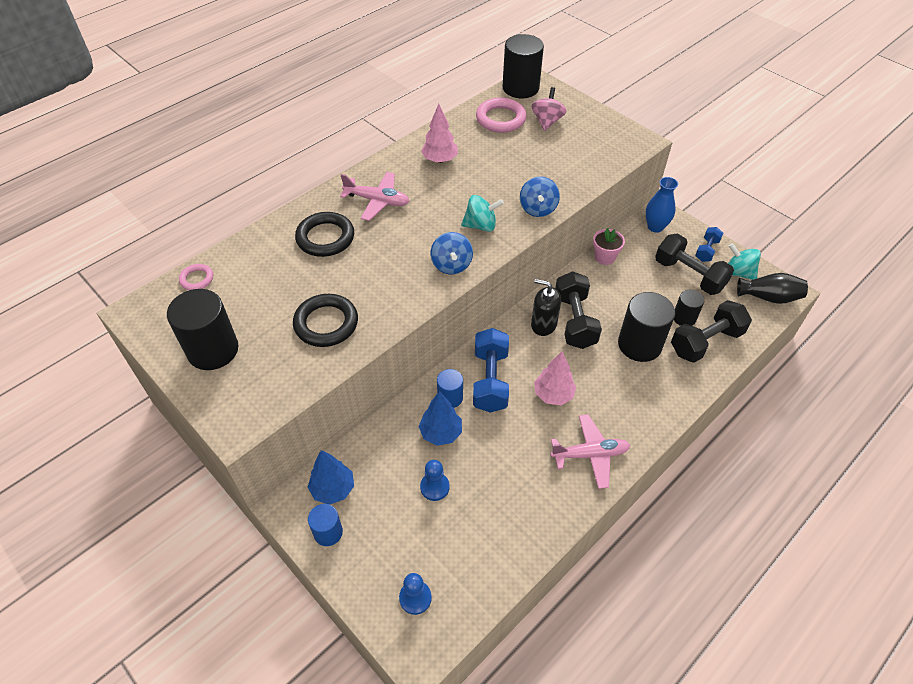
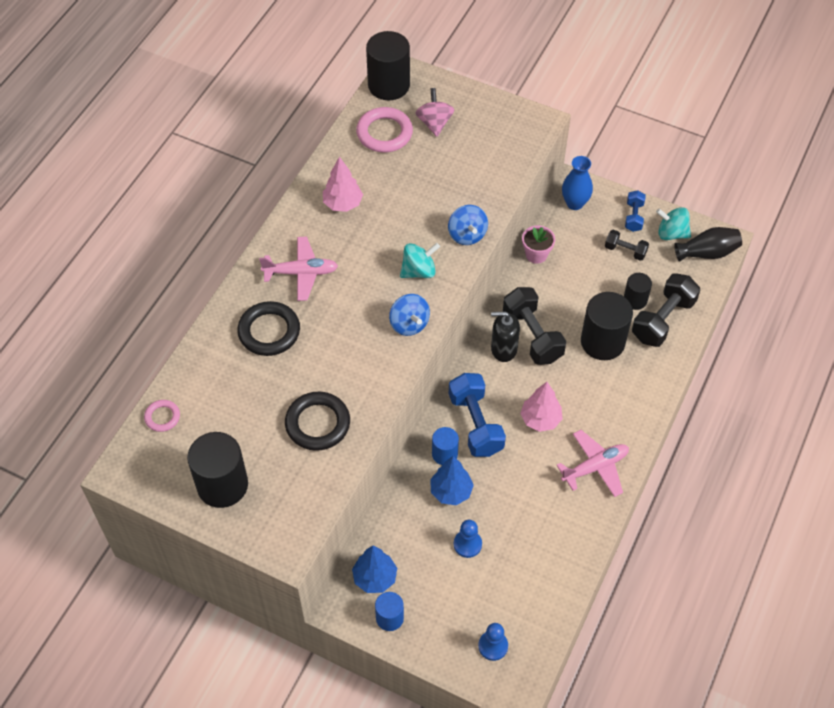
camera: 20 degrees left, 5 degrees up
black dumbbell [655,234,734,295] -> black dumbbell [605,230,649,261], size x0.55

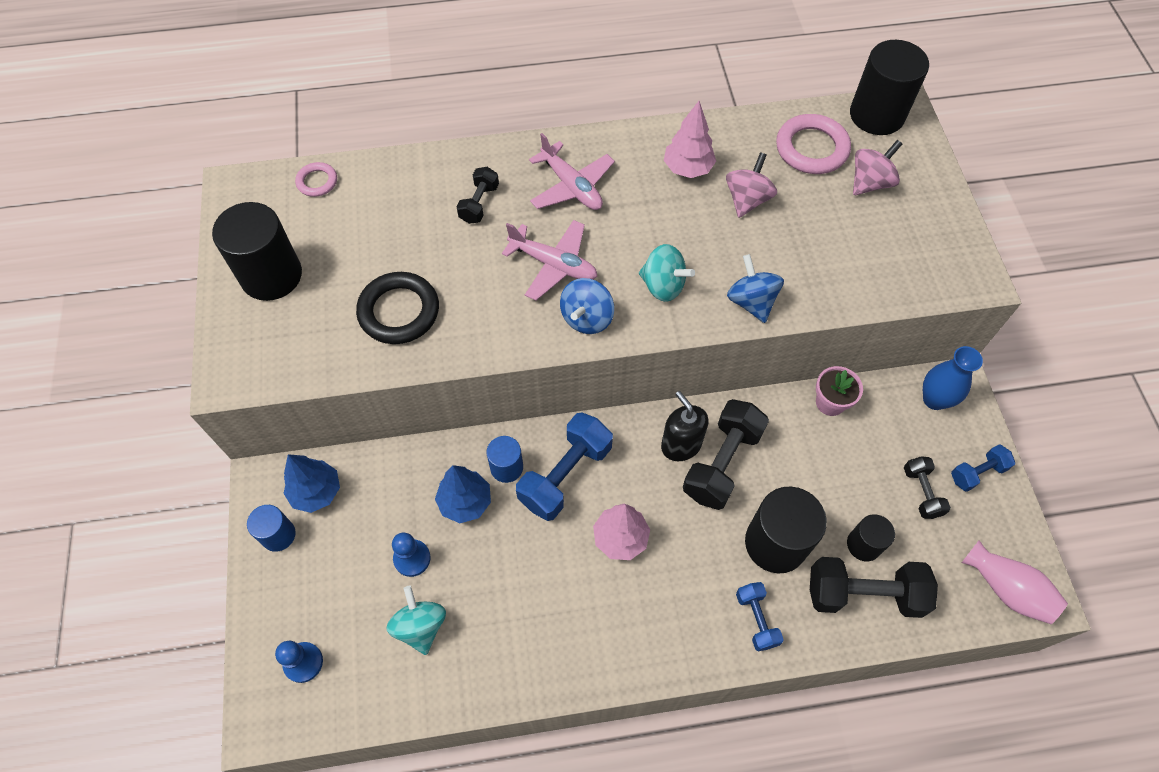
camera: 55 degrees right, 5 degrees up
black ring [237,301,300,356] -> black dumbbell [457,167,499,224]
blue spinning top [448,205,488,245] -> blue spinning top turned 120 degrees clockwise [727,254,784,323]
pink plane [556,430,629,497] -> pink plane moved to [502,220,598,300]
turquoise spinning top [656,207,691,240] -> turquoise spinning top moved to [386,586,446,655]
black vase [674,227,742,262] -> pink vase [962,540,1068,624]
none -> pink spinning top [726,152,777,218]
none -> blue dumbbell [736,582,784,651]

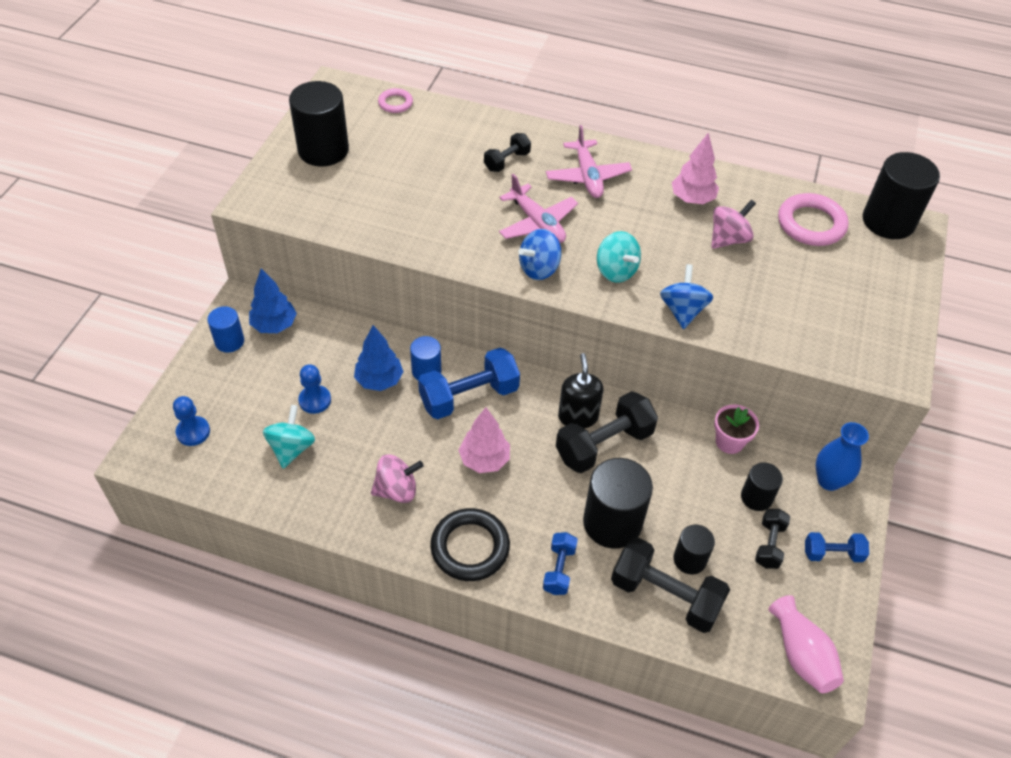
camera: 25 degrees right, 10 degrees down
black ring [356,272,439,344] -> black ring moved to [430,508,510,581]
pink spinning top [853,140,902,195] -> pink spinning top moved to [371,454,424,503]
none -> black cylinder [741,462,783,511]

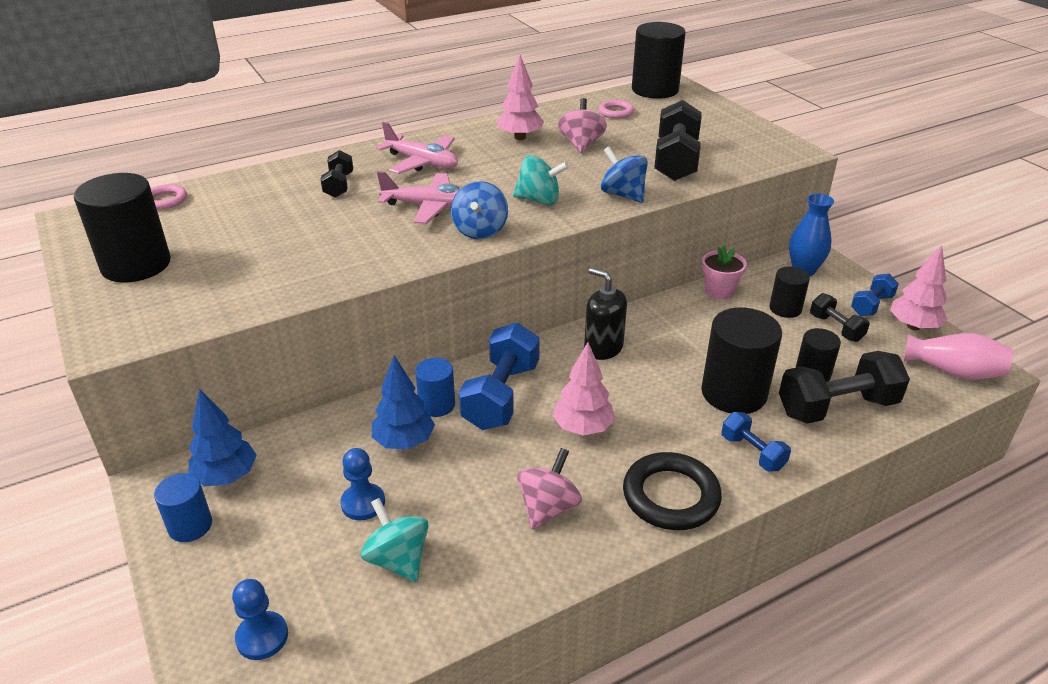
camera: 45 degrees left, 15 degrees down
black dumbbell [556,391,658,473] -> black dumbbell moved to [654,100,702,181]
pink ring [778,193,849,246] -> pink ring [599,100,634,119], size x0.55
none -> pink tree [890,245,948,330]

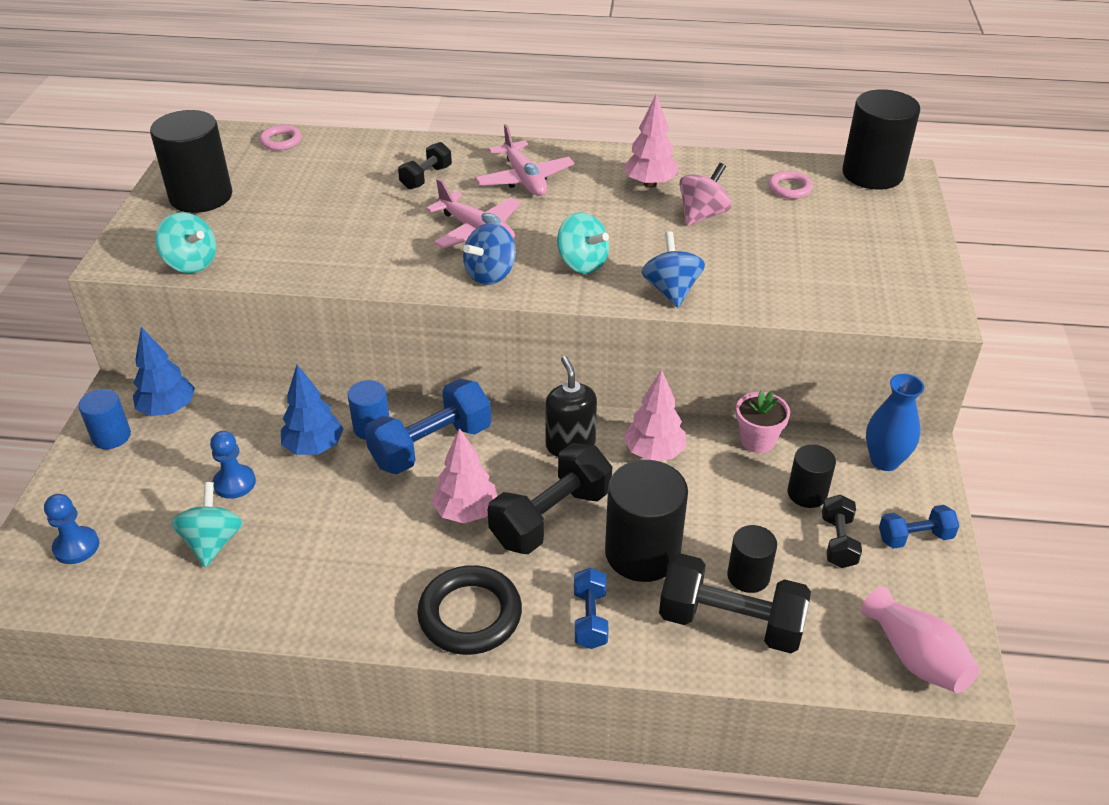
camera: 35 degrees right, 5 degrees up
pink spinning top [517,448,582,529] -> none
black dumbbell [654,100,702,181] -> black dumbbell moved to [488,443,612,554]
pink tree [890,245,948,330] -> pink tree moved to [623,369,686,461]
none -> turquoise spinning top [156,212,216,273]

